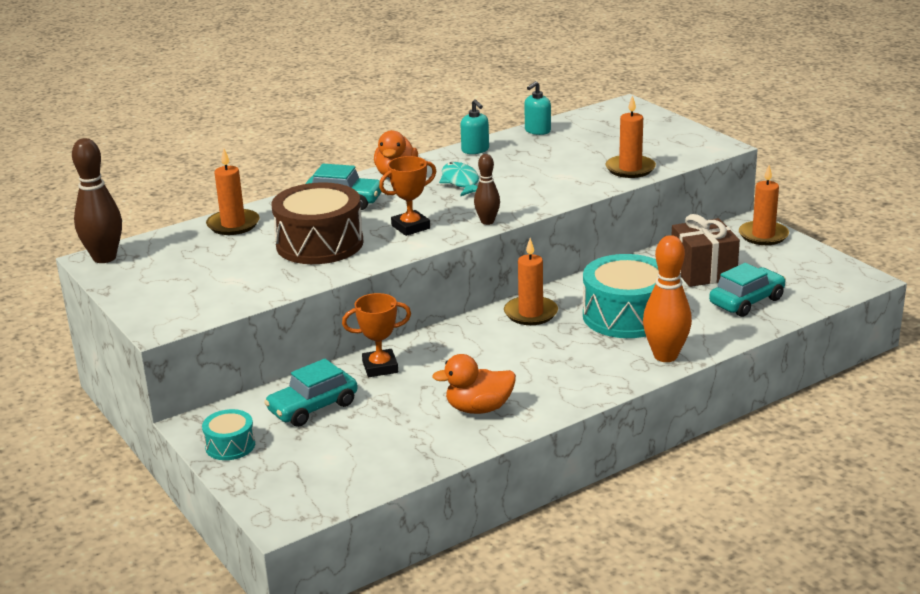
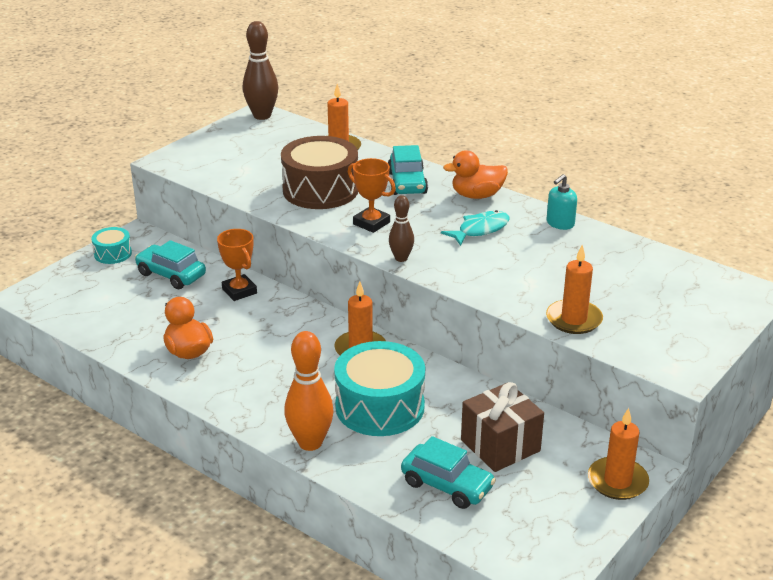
camera: 70 degrees right, 5 degrees up
turquoise soap dispenser [524,81,551,135] -> none

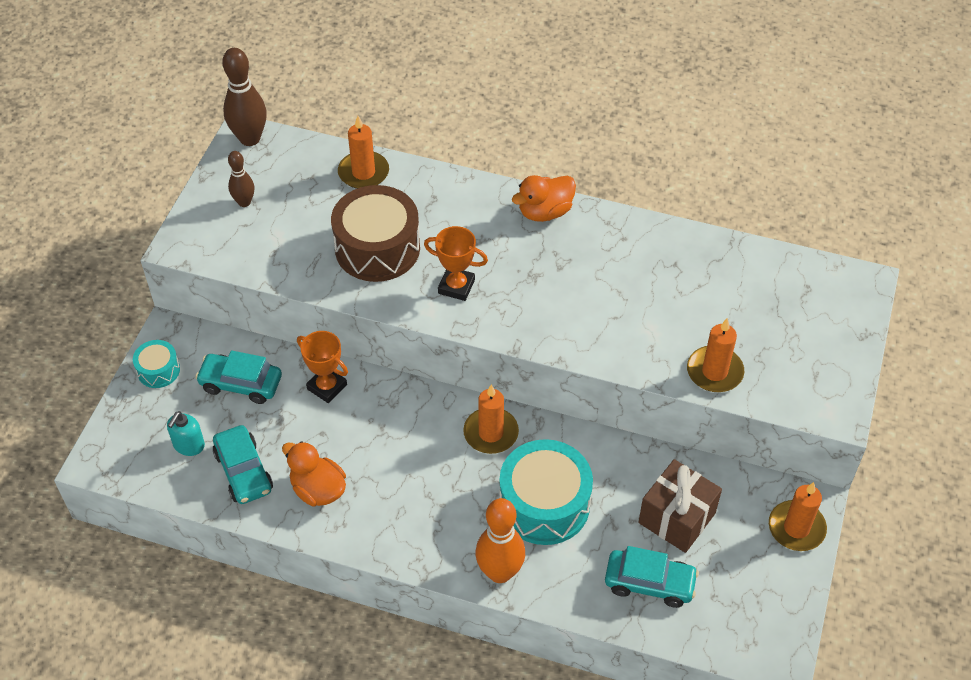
camera: 20 degrees left, 20 degrees up
turquoise car [388,145,428,195] -> turquoise car moved to [213,425,273,504]
brown bowling pin [389,195,414,262] -> brown bowling pin moved to [228,151,255,207]
turquoise fish [441,210,510,246] -> none
turquoise soap dispenser [547,174,577,230] -> turquoise soap dispenser moved to [167,411,205,456]

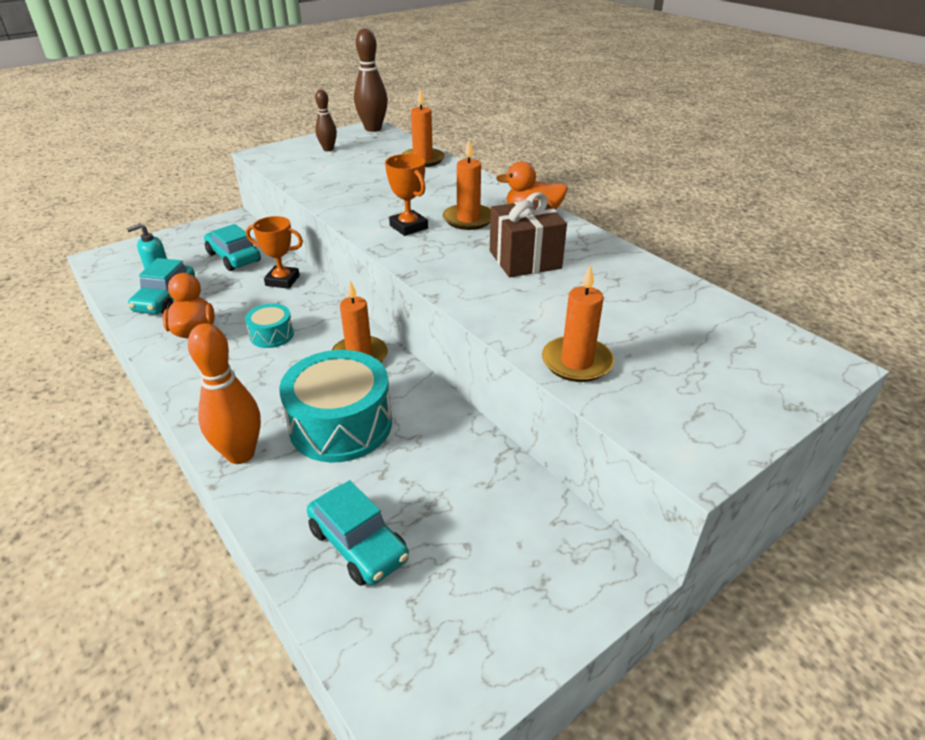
camera: 35 degrees right, 15 degrees down
turquoise drum [133,340,180,388] -> turquoise drum moved to [245,304,294,348]
orange trophy [297,331,348,403] -> orange trophy turned 60 degrees counterclockwise [246,216,303,289]
brown drum [331,185,420,282] -> none
brown gift [638,459,722,553] -> brown gift moved to [490,193,567,277]
orange candle [769,482,827,551] -> orange candle moved to [443,140,491,230]

